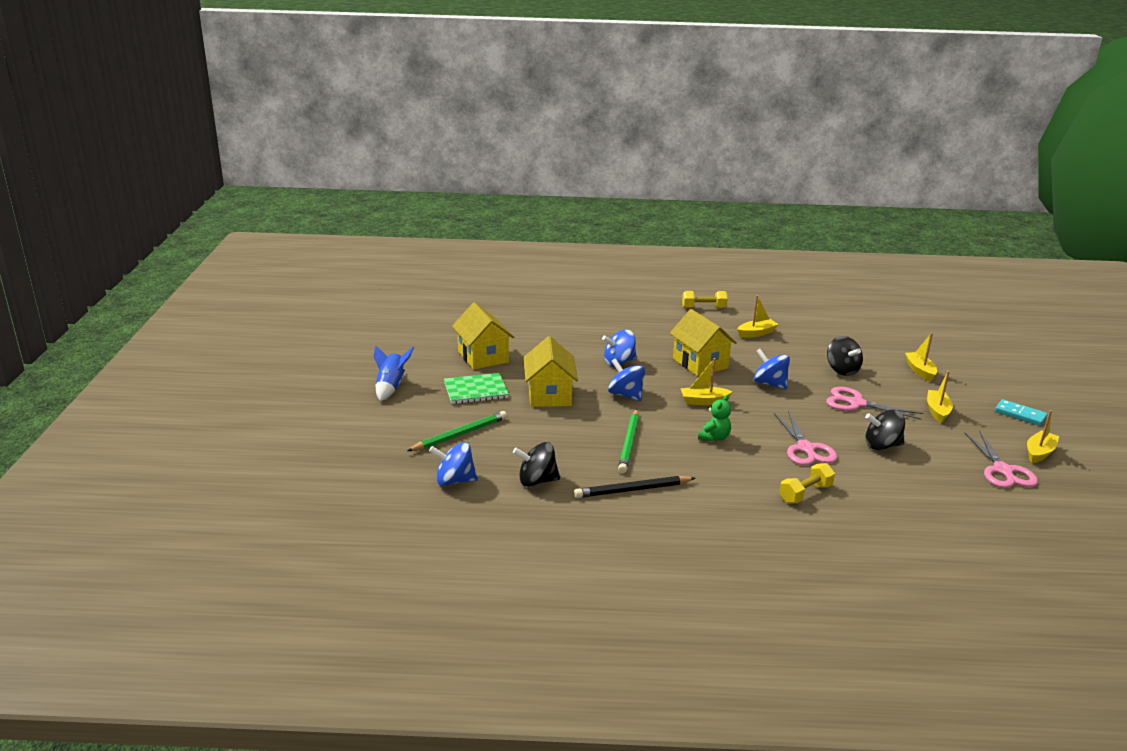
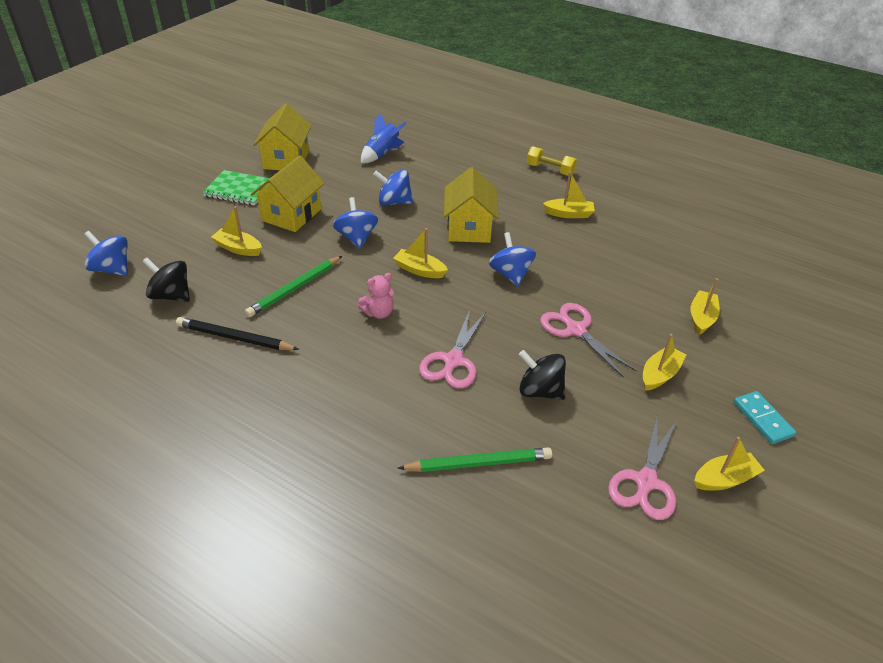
camera: 30 degrees right, 15 degrees up
blue rocket [373,346,414,401] -> blue rocket moved to [361,113,407,163]
green pencil [407,411,507,451] -> green pencil moved to [398,447,552,472]
green teddy bear [698,395,731,442] -> pink teddy bear [358,273,394,319]
yellow dumbbell [779,463,835,503] -> none
black spinning top [827,336,863,376] -> none
none -> yellow boat [211,206,262,256]

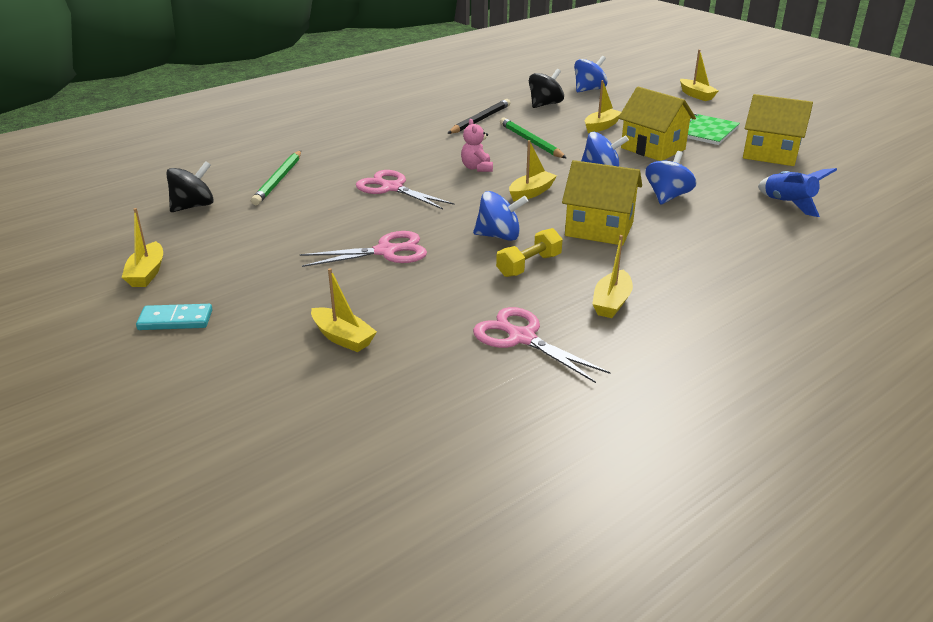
camera: 110 degrees right, 10 degrees down
black spinning top [519,350,566,400] -> black spinning top moved to [166,161,214,212]
yellow dumbbell [527,146,577,176] -> yellow dumbbell moved to [496,228,563,277]
pink scissors [608,417,677,520] -> pink scissors moved to [473,307,611,383]
yellow boat [643,334,686,391] -> yellow boat moved to [680,49,719,101]

